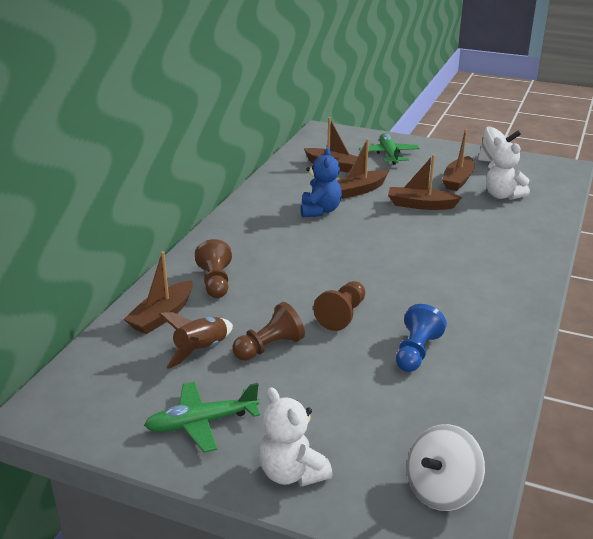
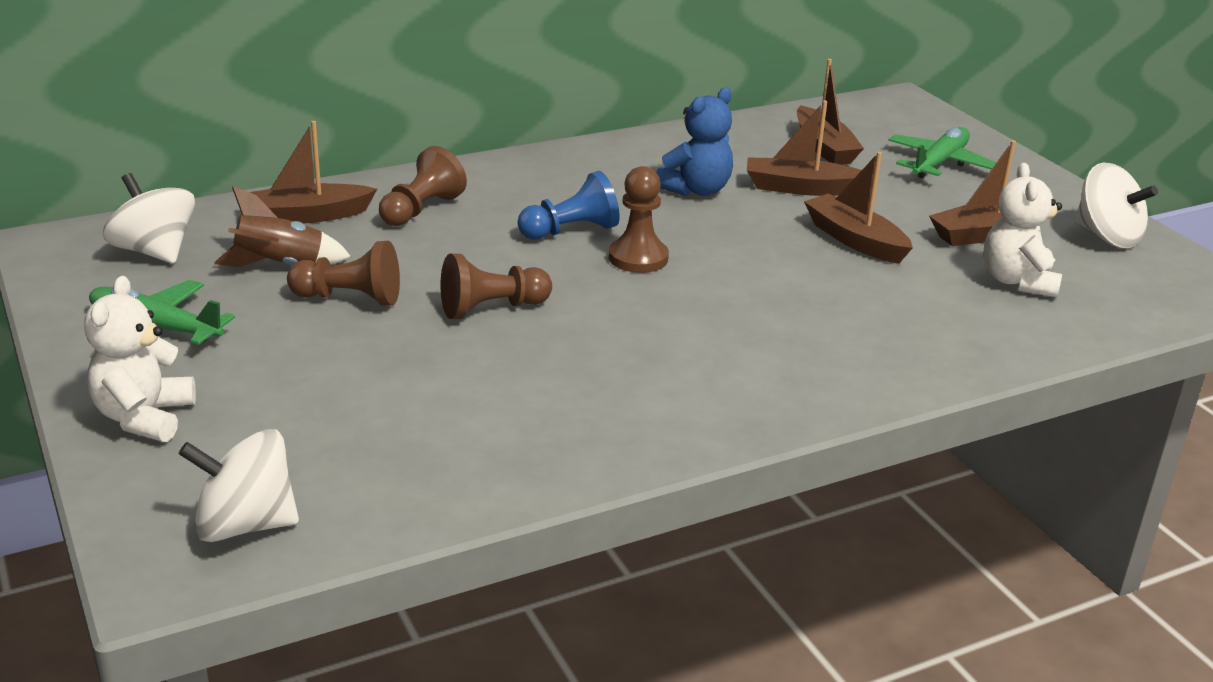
camera: 40 degrees right, 0 degrees up
blue pawn [396,304,447,372] -> blue pawn moved to [518,171,620,240]
none -> white spinning top [103,173,195,263]
none -> brown pawn [609,166,669,273]

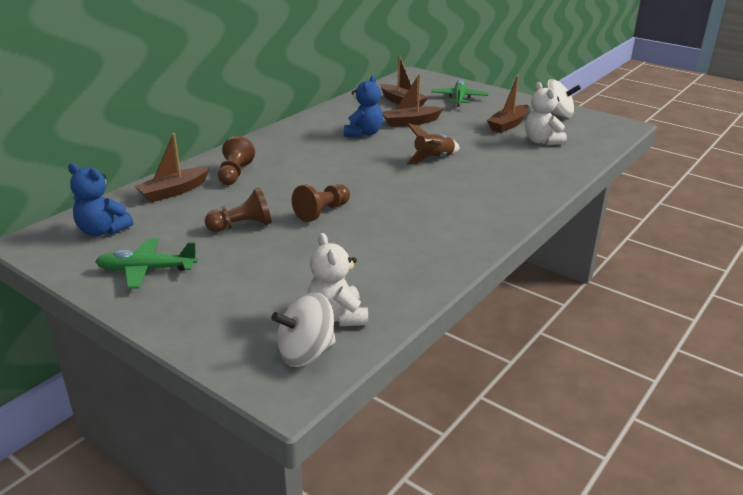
camera: 25 degrees left, 0 degrees up
white teddy bear [84,276,196,442] -> white teddy bear moved to [308,233,368,326]
white spinning top [103,173,195,263] -> blue teddy bear [68,163,133,236]
brown rocket [214,186,351,267] -> brown rocket moved to [407,123,460,165]
blue pawn [518,171,620,240] -> none
brown pawn [609,166,669,273] -> none
brown boat [804,152,913,264] -> none

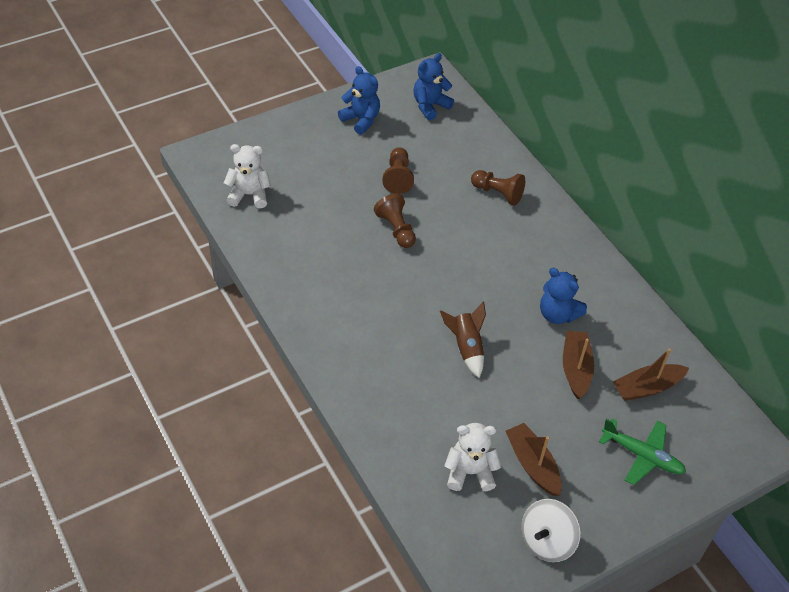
camera: 110 degrees right, 20 degrees up
green plane [95,238,198,289] -> blue teddy bear [338,66,380,135]
brown boat [134,133,210,202] -> none
white spinning top [271,292,336,367] -> none

